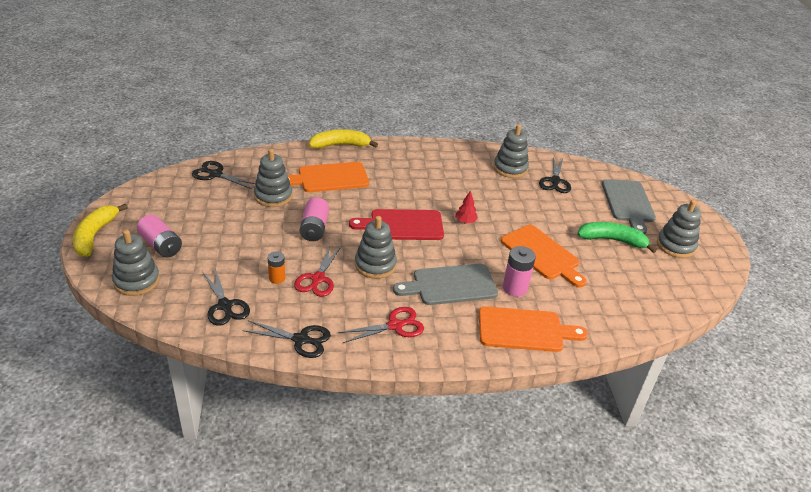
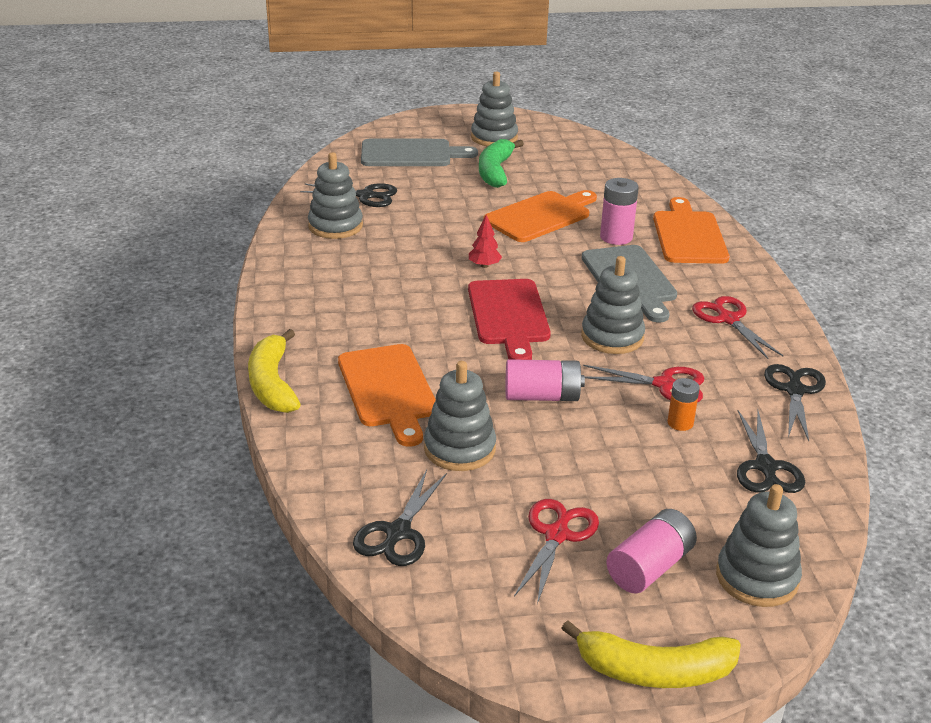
camera: 90 degrees left, 5 degrees down
black scissors [203,269,250,326] -> black scissors turned 120 degrees clockwise [737,410,805,493]
none -> red scissors [514,499,599,604]

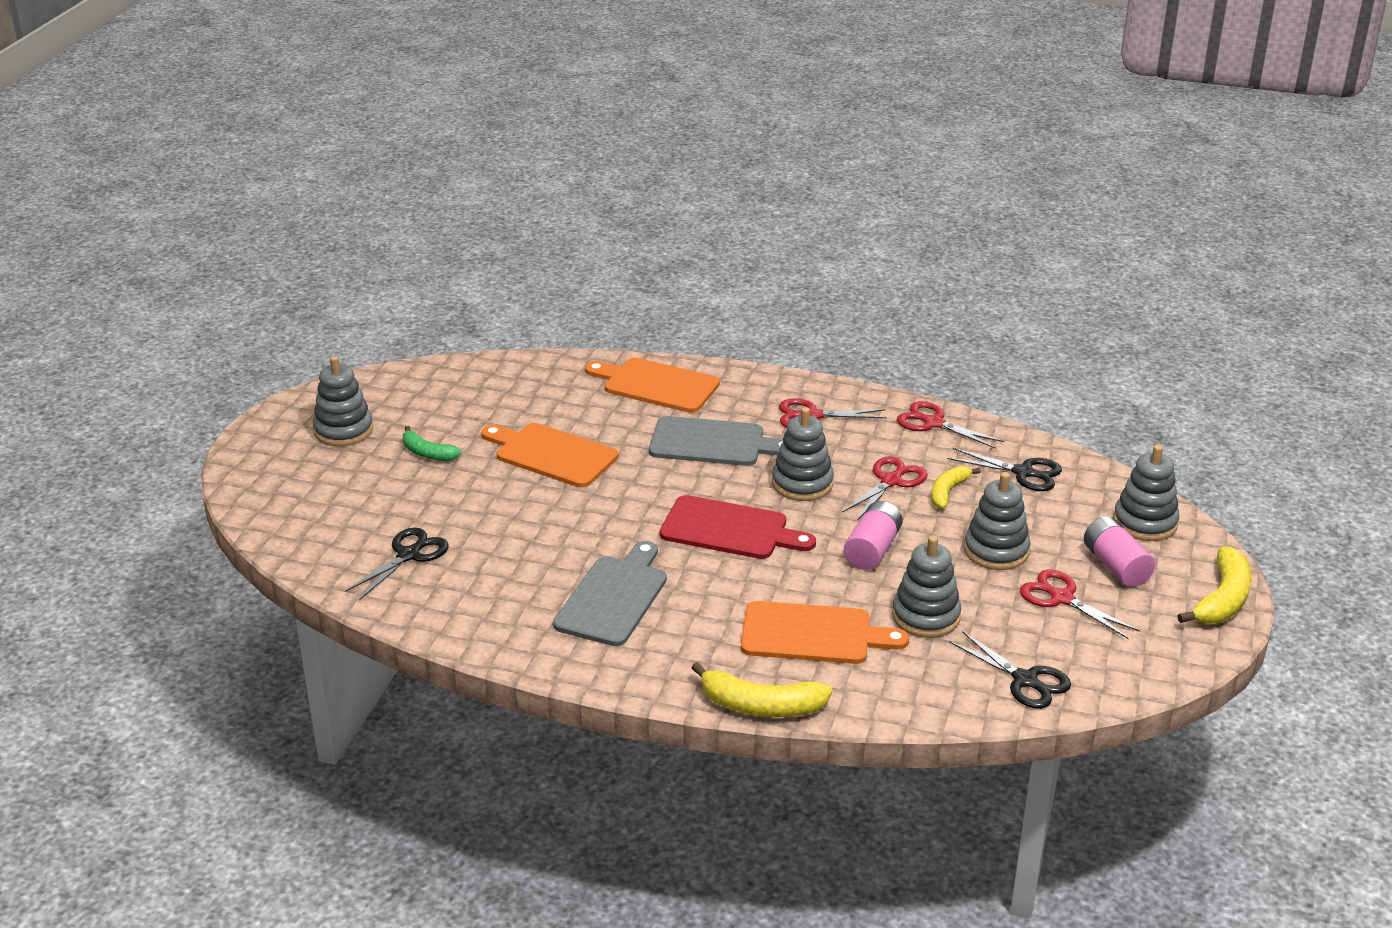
camera: 65 degrees left, 0 degrees up
grey stacking toy [308,152,363,239] -> grey stacking toy moved to [964,472,1030,570]
grey cutting board [361,139,478,166] -> grey cutting board moved to [553,541,667,646]
red tree [469,215,502,268] -> none
green banana [479,139,524,188] -> green banana [403,426,462,461], size x0.64
orange cutting board [484,190,597,242] -> orange cutting board turned 45 degrees counterclockwise [481,423,619,487]
pink battery [600,178,639,245] -> none
orange battery [667,378,700,431] -> yellow banana [931,466,981,509]
black scissors [764,364,826,441] -> red scissors [897,401,1004,449]

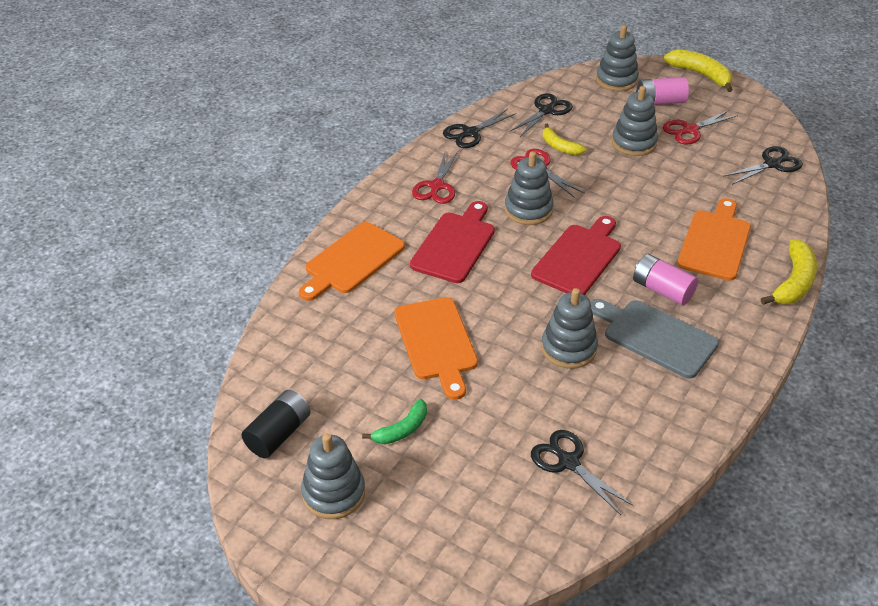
camera: 75 degrees left, 10 degrees up
orange cutting board [481,423,619,487] -> orange cutting board turned 60 degrees counterclockwise [395,297,478,400]
grey cutting board [649,416,783,466] -> red cutting board [410,201,495,283]
pink battery [844,501,903,570] -> pink battery moved to [633,254,698,306]
grey stacking toy [892,536,961,638] -> grey stacking toy moved to [541,288,598,369]
red scissors [897,401,1004,449] -> black scissors [443,109,516,148]
none -> black battery [242,390,311,458]

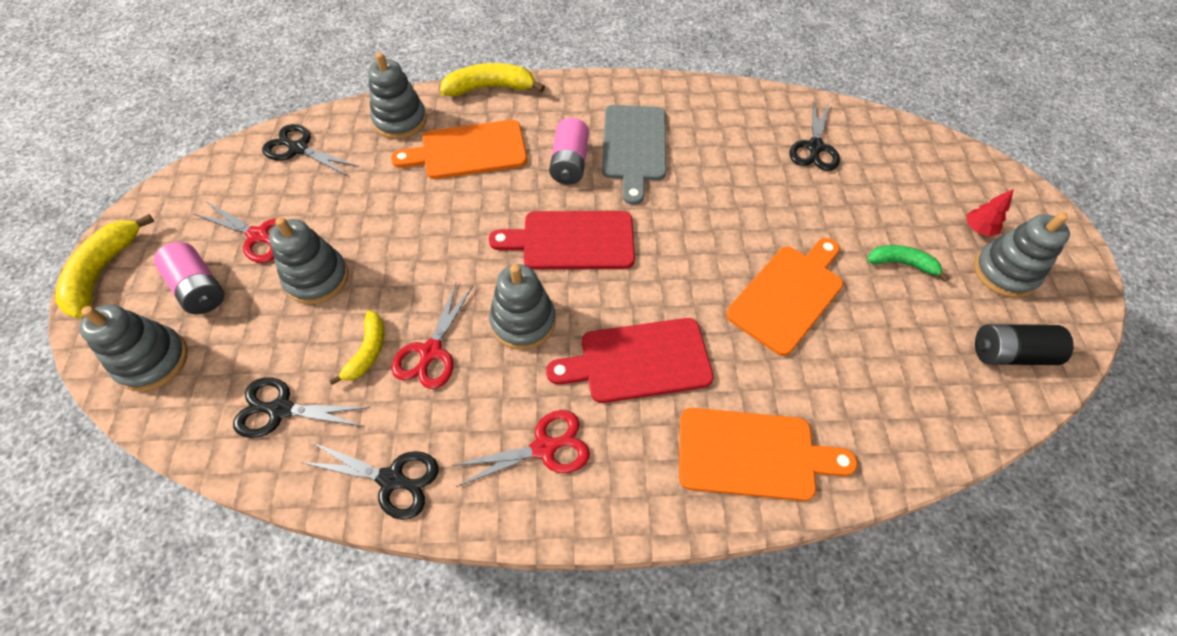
camera: 125 degrees left, 15 degrees up
grey stacking toy [541,288,598,369] -> grey stacking toy moved to [368,52,427,139]
none -> red tree [967,189,1014,236]

